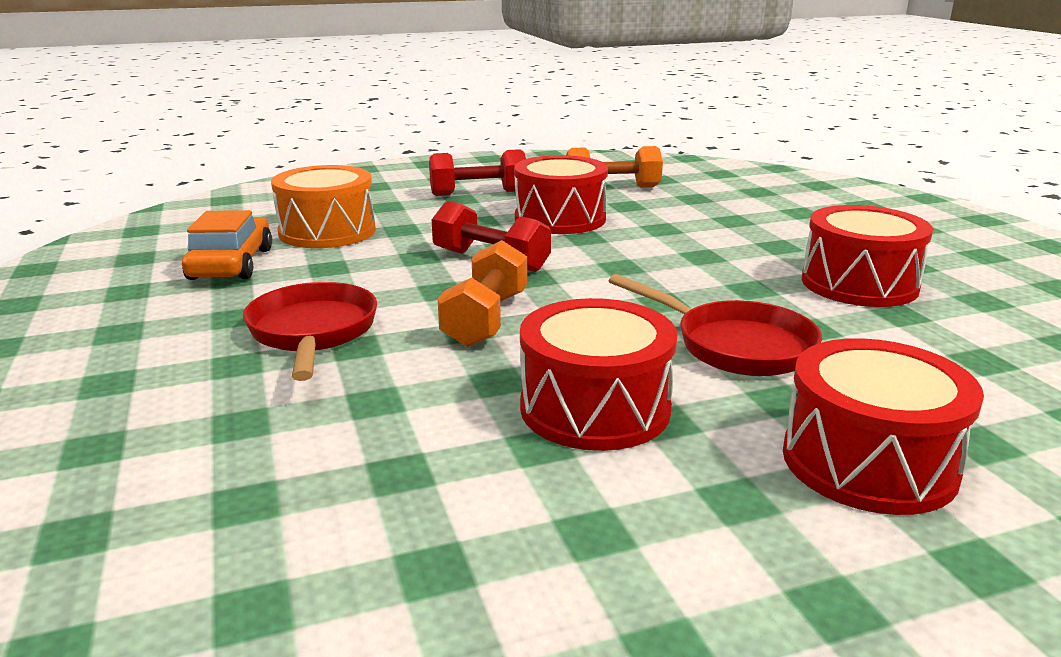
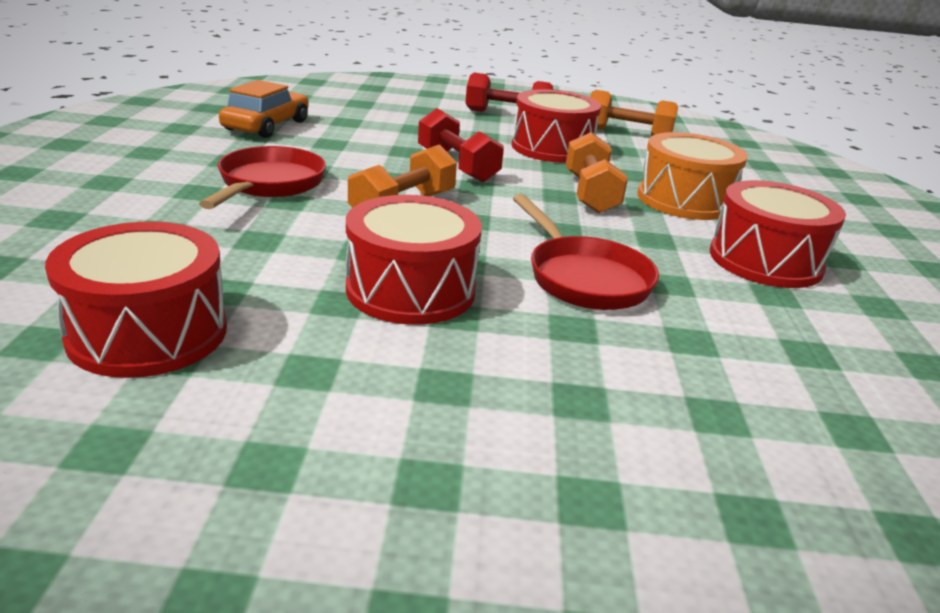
camera: 20 degrees right, 5 degrees up
orange drum [271,165,376,248] -> orange drum moved to [638,132,748,220]
red drum [783,338,984,515] -> red drum moved to [45,222,227,378]
none -> orange dumbbell [566,132,628,213]

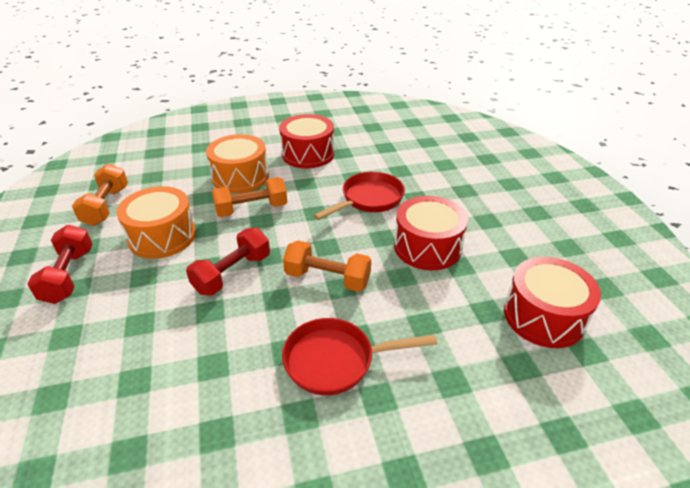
camera: 105 degrees left, 10 degrees up
orange car [219,80,309,138] -> none
red drum [512,89,601,163] -> orange drum [116,186,196,259]

